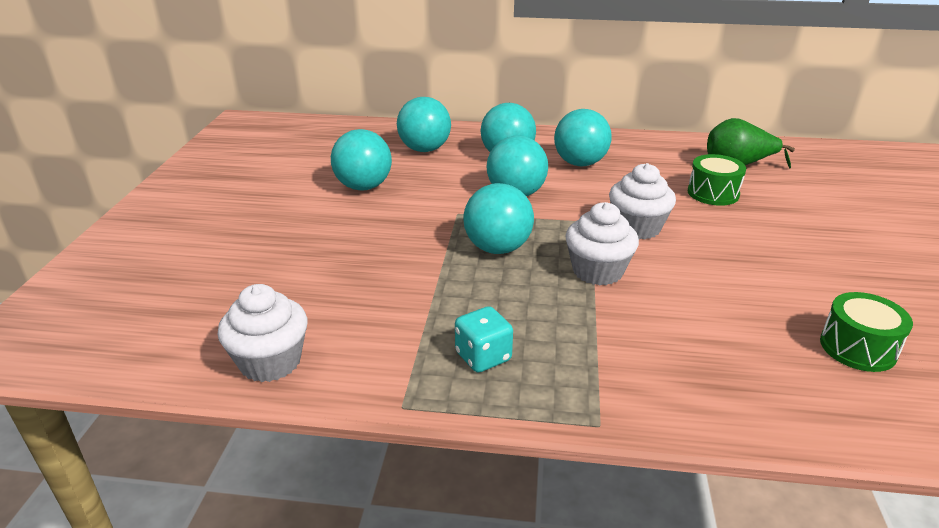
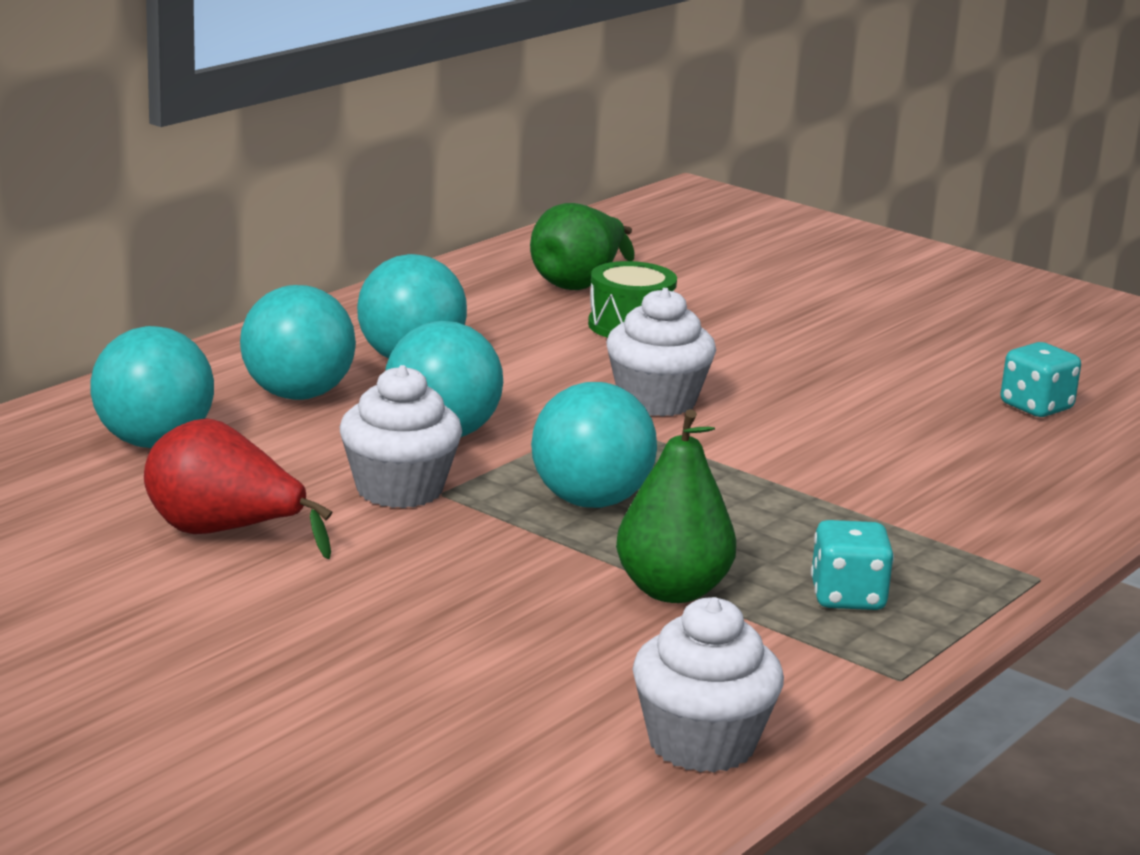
camera: 60 degrees left, 10 degrees down
turquoise ball [331,129,392,190] -> red pear [144,418,332,559]
white cupcake [565,202,639,285] -> white cupcake moved to [340,365,462,508]
green drum [820,292,913,372] -> turquoise dice [1001,342,1081,417]
none -> green pear [616,409,736,603]

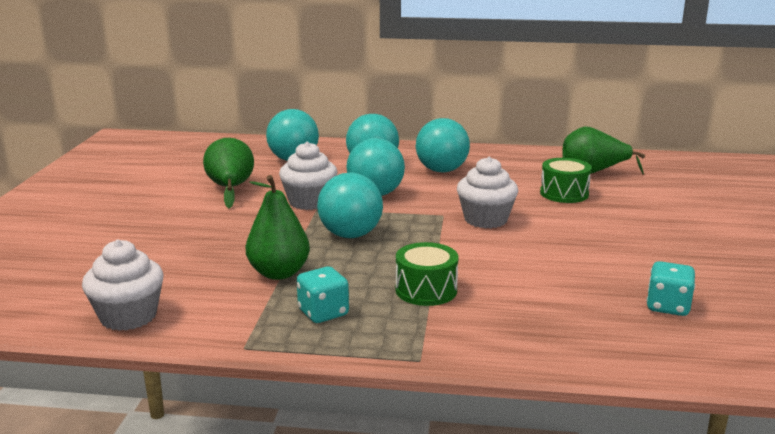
camera: 60 degrees right, 0 degrees up
red pear [144,418,332,559] -> green pear [203,138,254,208]
none -> green drum [396,242,459,306]

